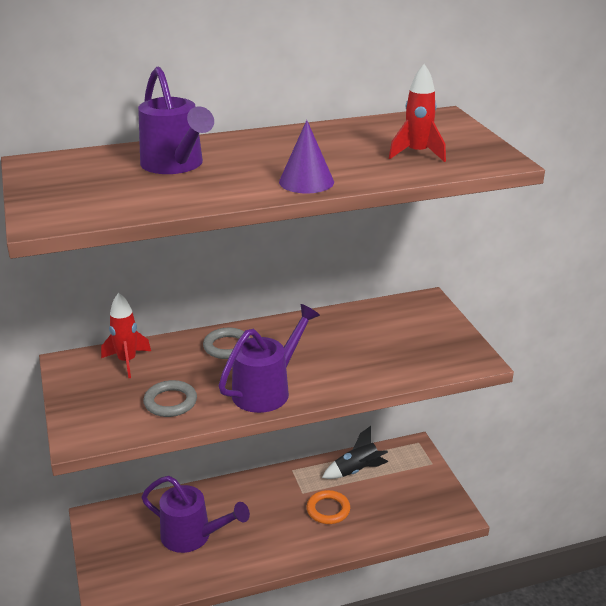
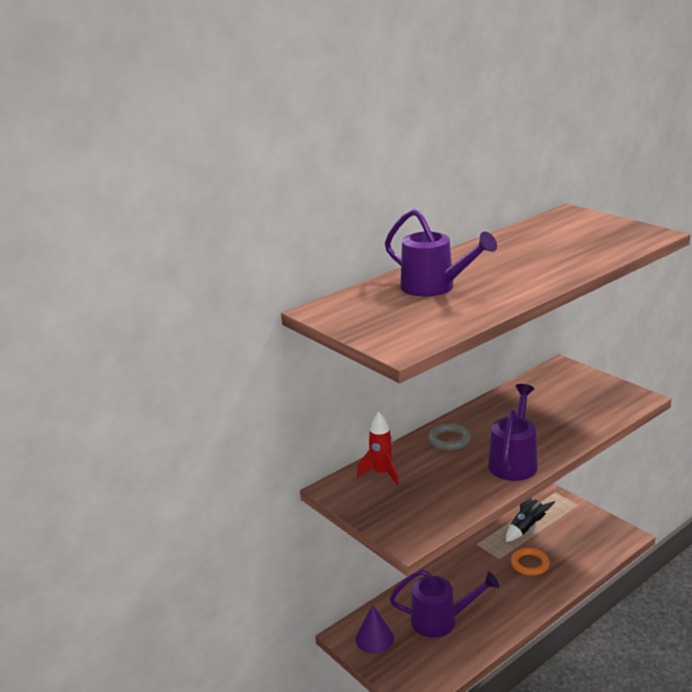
camera: 20 degrees left, 5 degrees down
grey ring [143,380,197,417] -> none
purple cone [279,120,334,194] -> purple cone moved to [356,605,394,654]
red rocket [389,64,446,162] -> none

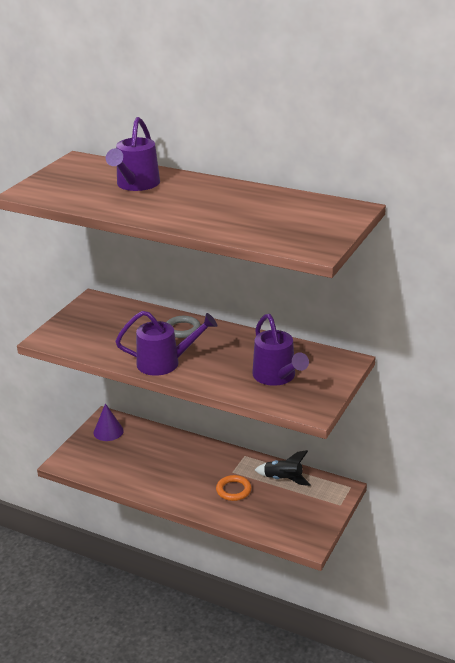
camera: 65 degrees right, 5 degrees up
red rocket [357,412,399,485] -> none
purple watering can [390,570,499,638] -> purple watering can moved to [252,314,309,386]

